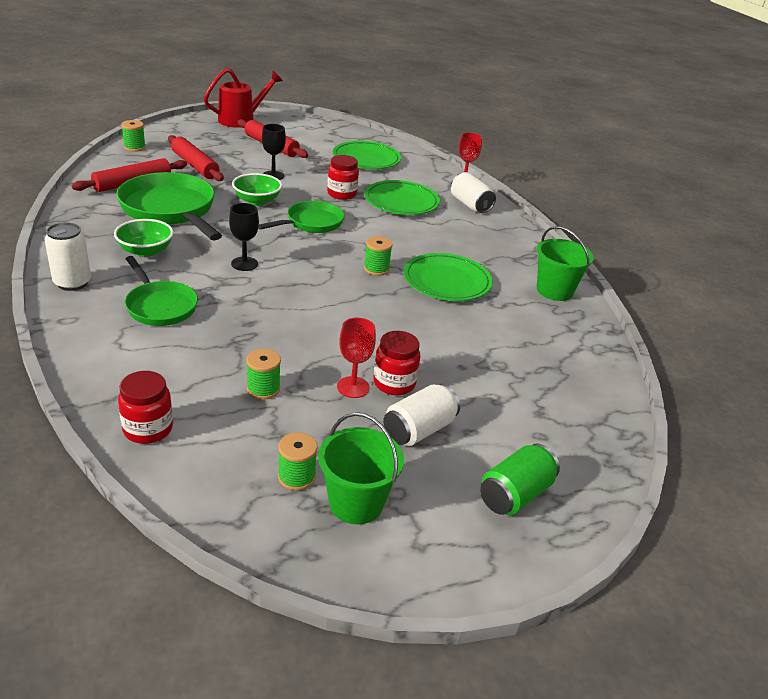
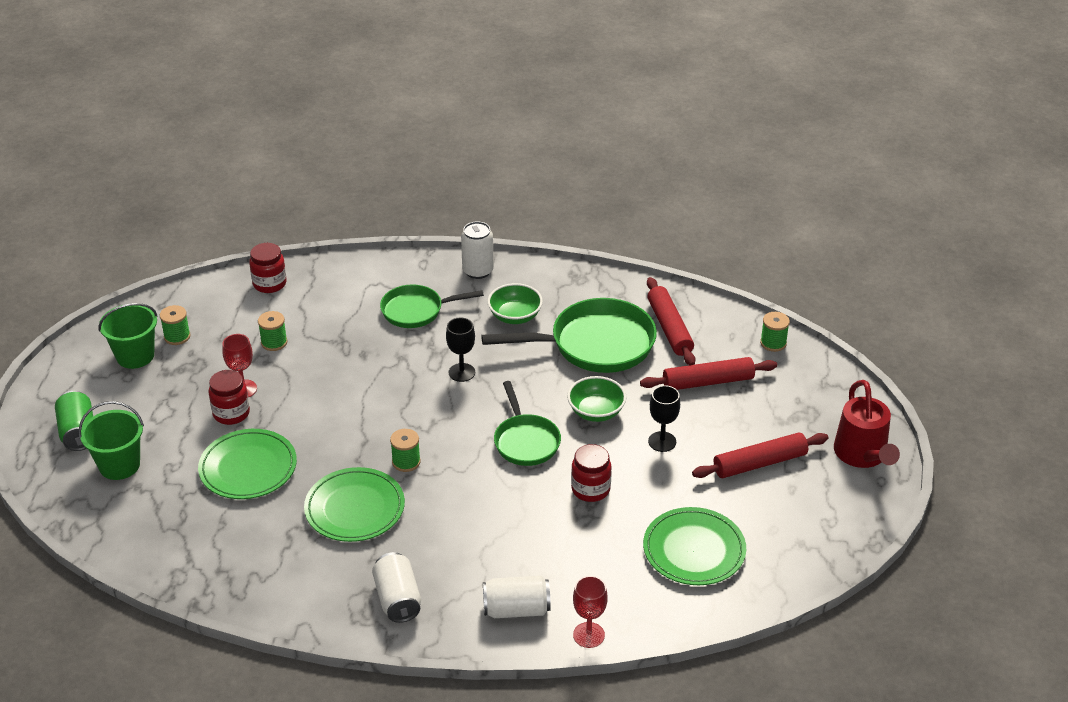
camera: 120 degrees right, 5 degrees up
green plate [364,180,440,215] -> green plate moved to [198,429,297,499]
white can [383,384,460,446] -> white can moved to [372,552,421,623]
green bucket [537,226,594,301] -> green bucket moved to [79,401,144,480]

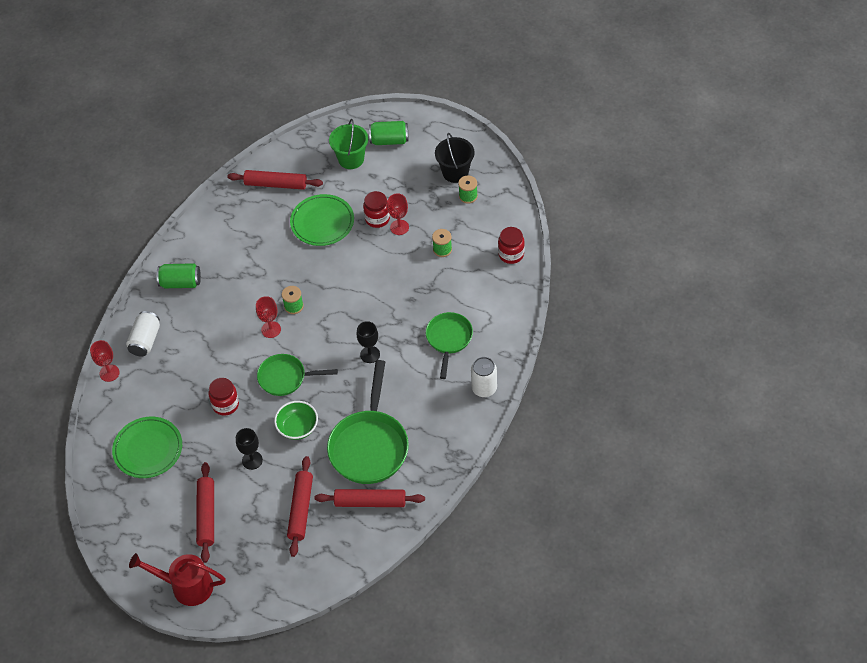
camera: 110 degrees right, 15 degrees up
green bucket [99,303,158,369] -> black bucket [435,133,474,183]
green plate [304,467,405,542] -> none
white can [372,552,421,623] -> green can [157,263,201,288]
green bowl [487,283,543,324] -> none
green spool [760,312,790,352] -> none
none -> red rolling pin [227,170,323,190]
none -> red goblet [256,296,281,338]

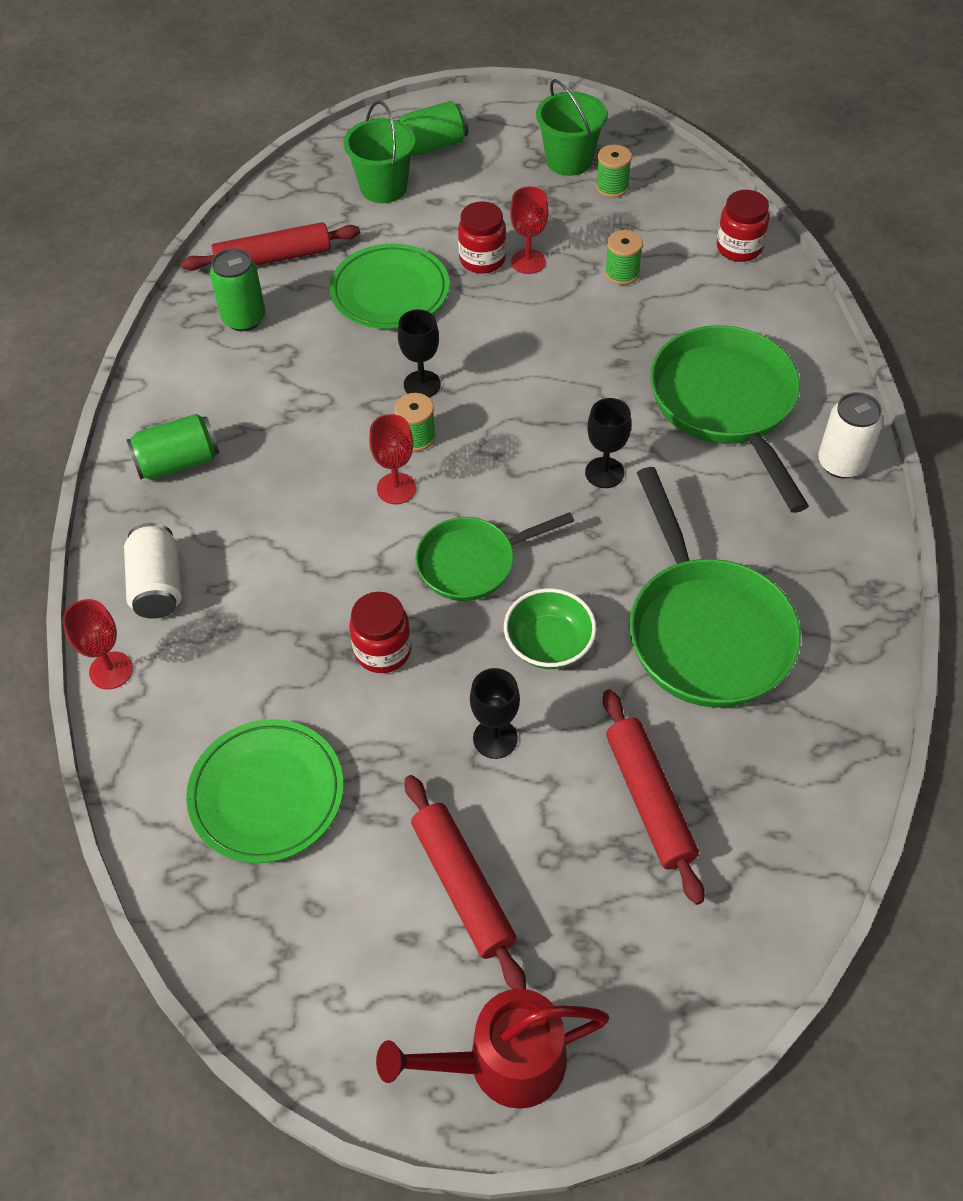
camera: 25 degrees left, 0 degrees up
red rolling pin [315,489,425,507] -> none
green pan [426,312,473,379] -> green pan [650,325,809,513], size x1.65
black bucket [435,133,474,183] -> green bucket [536,79,607,176]
none -> green can [210,248,265,331]
none -> black goblet [398,309,441,397]

